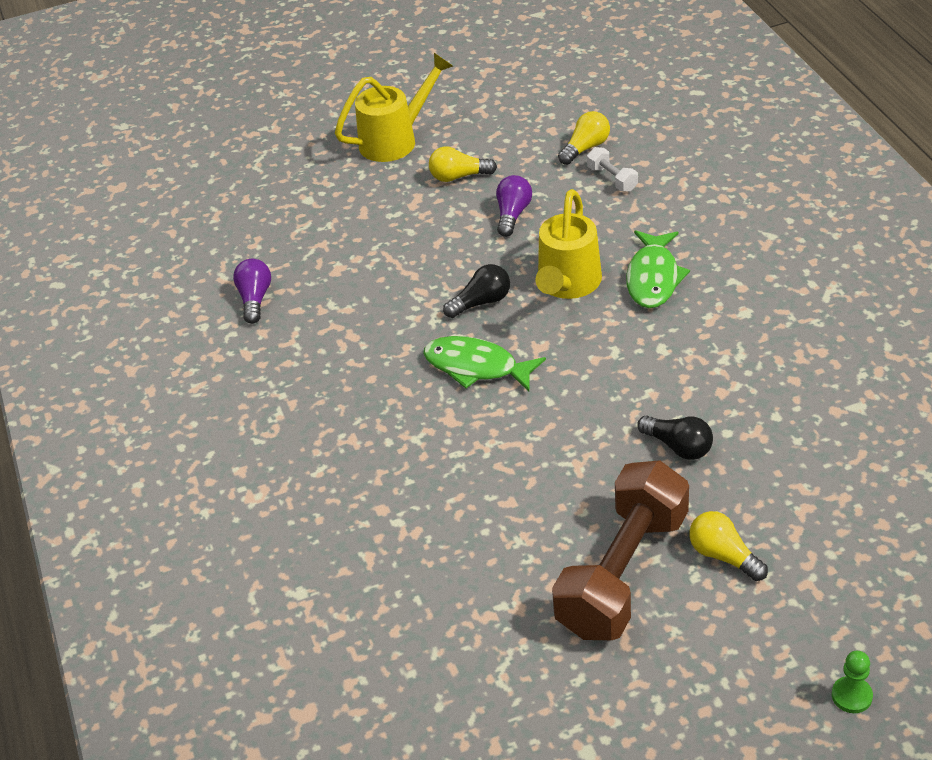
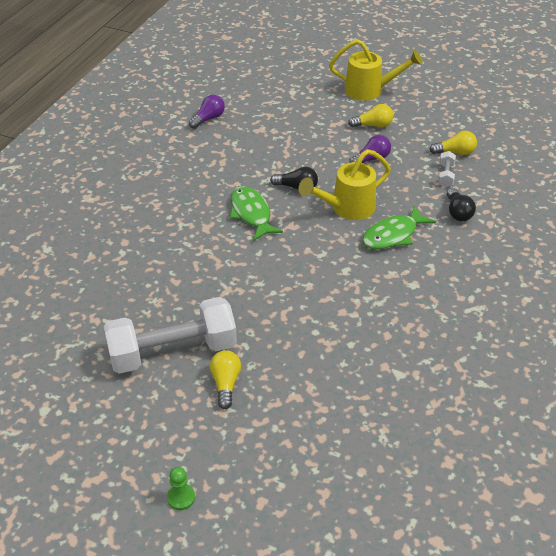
camera: 40 degrees right, 0 degrees up
yellow light bulb [429,147,497,182] -> yellow light bulb turned 135 degrees clockwise [348,104,393,127]
brown dumbbell [552,460,689,640] -> white dumbbell [104,297,237,374]
black light bulb [637,415,713,460] -> black light bulb moved to [447,188,476,221]

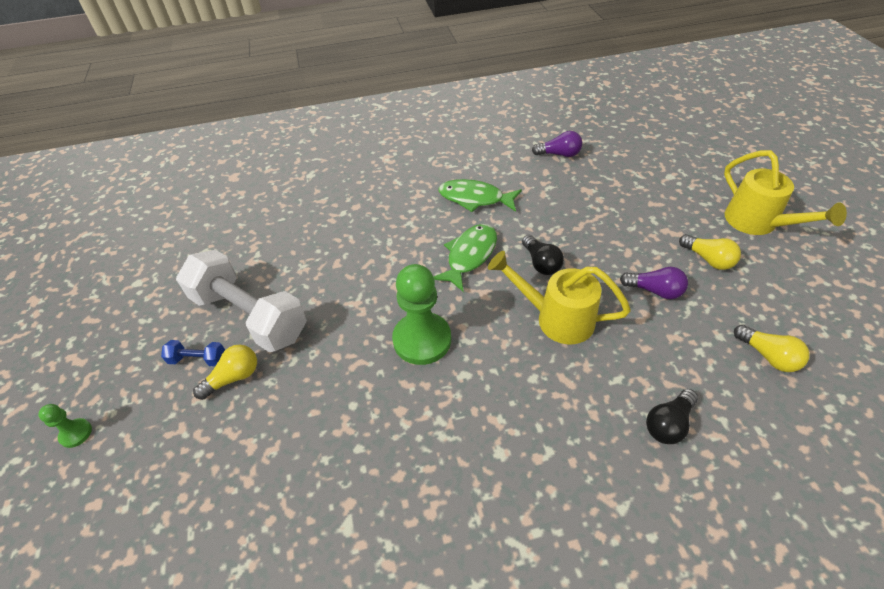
camera: 55 degrees right, 5 degrees up
green fish [362,205,436,249] -> green fish moved to [439,179,522,212]
white dumbbell [438,151,456,187] -> none
none -> blue dumbbell [161,340,225,367]
none -> green pawn [392,264,451,365]

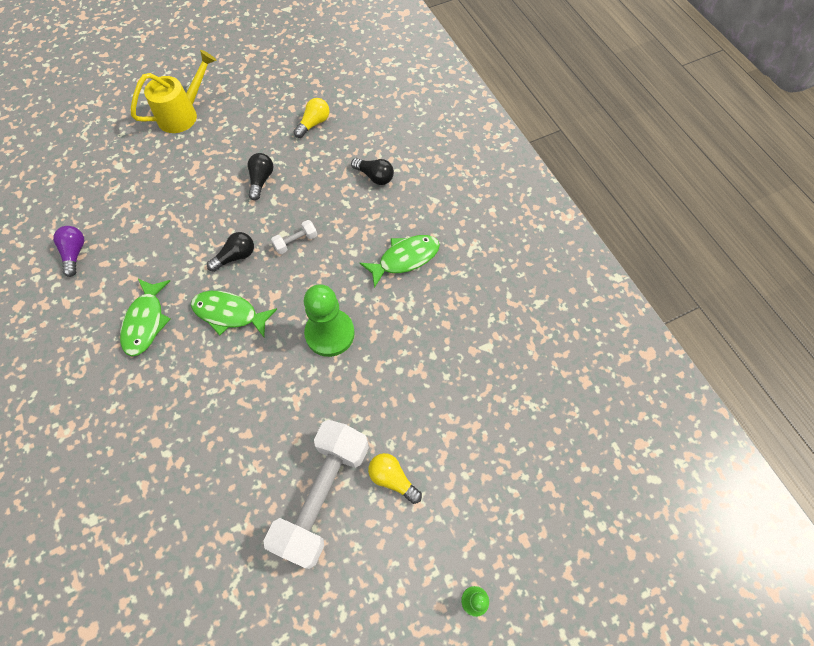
camera: 105 degrees left, 15 degrees up
blue dumbbell [161,340,225,367] -> none
yellow watering can [488,251,631,344] -> white dumbbell [271,220,317,254]
purple light bulb [620,267,688,299] -> black light bulb [248,153,273,200]
yellow light bulb [679,234,741,270] -> none
none -> green fish [360,235,440,288]

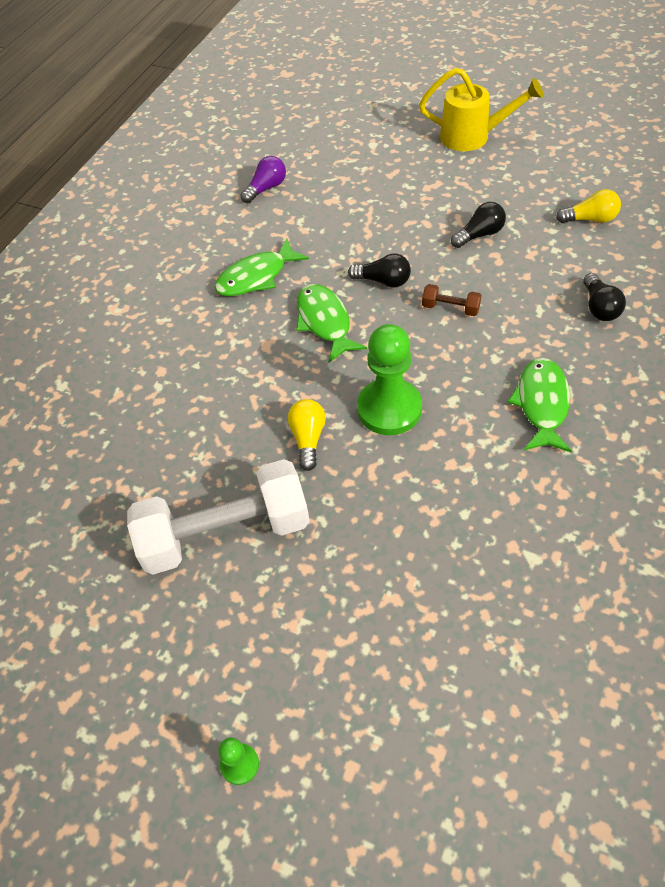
camera: 55 degrees right, 10 degrees down
white dumbbell [271,220,317,254] -> brown dumbbell [422,284,482,316]
green fish [360,235,440,288] -> green fish turned 105 degrees counterclockwise [508,358,572,452]
yellow light bulb [368,453,422,504] -> yellow light bulb moved to [288,399,326,471]

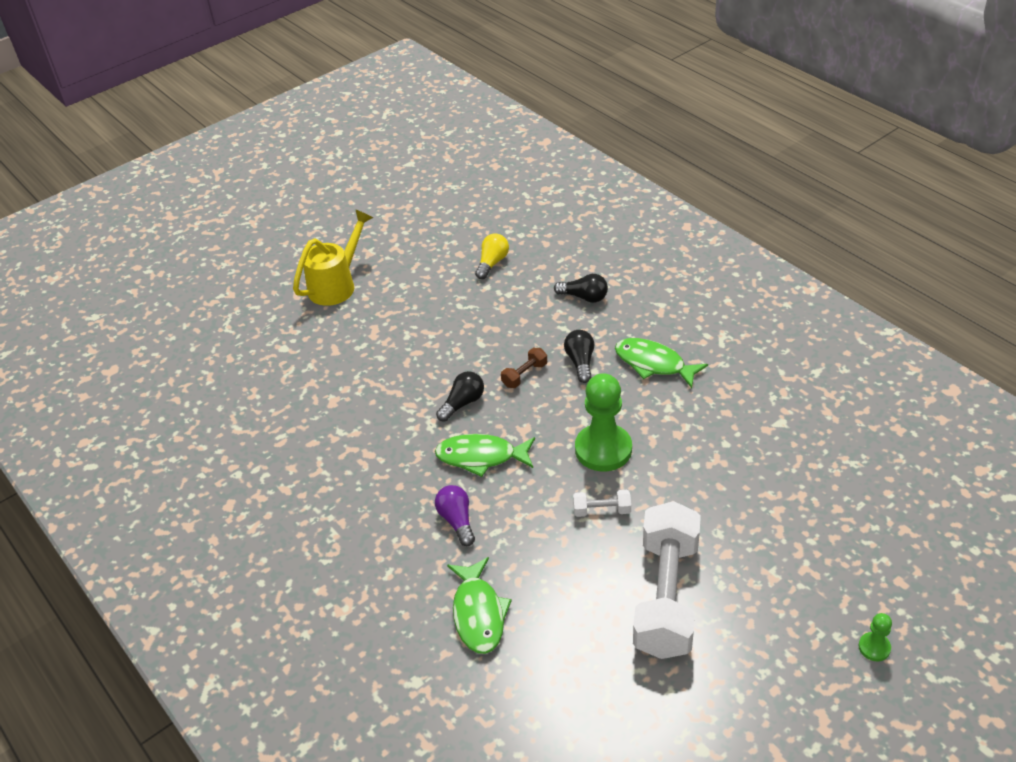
camera: 65 degrees left, 10 degrees down
green fish [214,239,309,296] -> green fish moved to [447,557,512,654]
purple light bulb [240,156,286,203] -> purple light bulb moved to [435,485,475,546]
yellow light bulb [288,399,326,471] -> white dumbbell [573,490,631,517]
black light bulb [451,202,506,248] -> black light bulb moved to [564,330,594,383]

